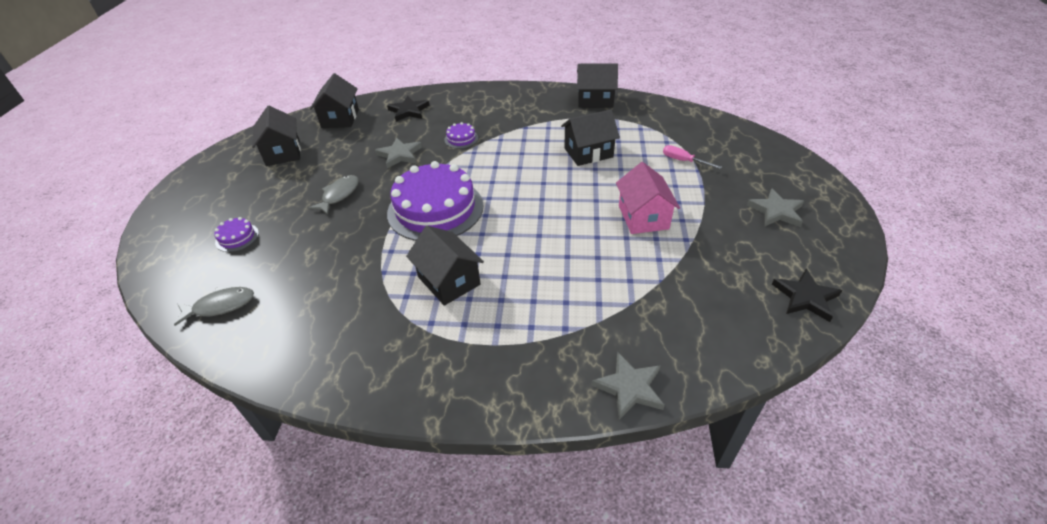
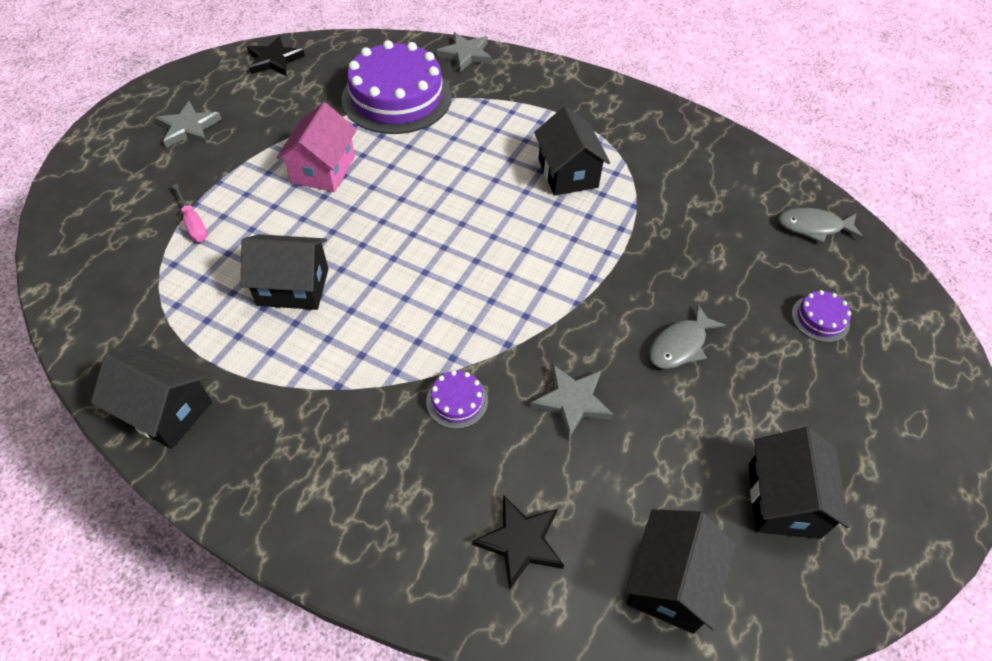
camera: 160 degrees left, 10 degrees up
purple cake [387,161,483,241] -> purple cake moved to [342,40,452,134]

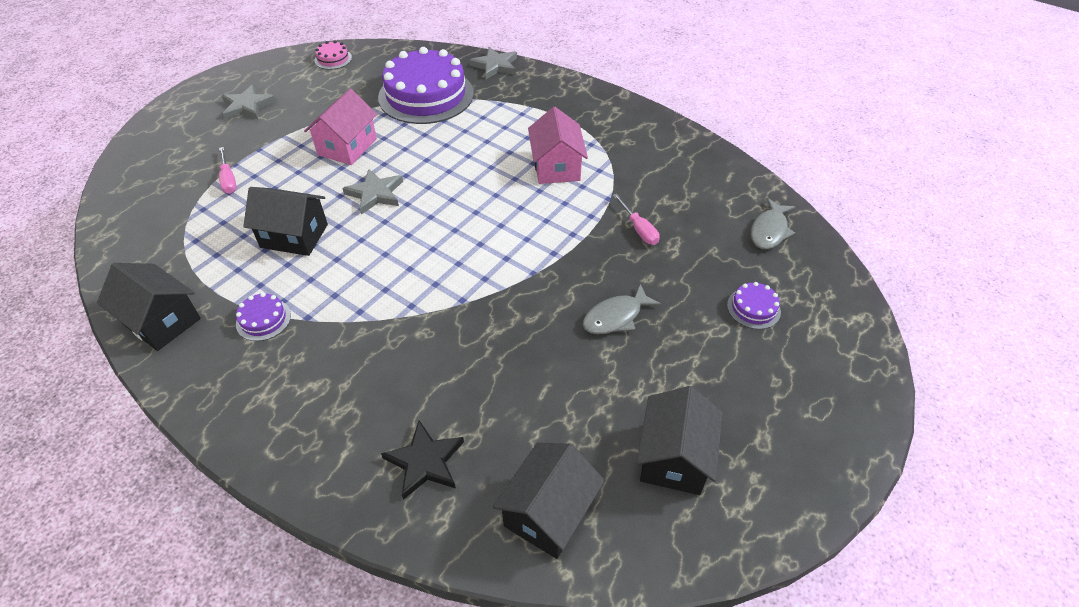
camera: 10 degrees right, 5 degrees down
black star [247,36,305,76] -> pink cake [314,41,352,70]
purple cake [426,370,488,429] -> purple cake moved to [236,293,291,341]
grey star [530,364,614,440] -> grey star moved to [342,169,403,215]
black house [534,106,610,195] -> pink house [528,107,588,184]
grey fish [778,208,863,243] -> grey fish turned 75 degrees counterclockwise [751,198,795,250]
none -> pink screwdriver [613,194,660,245]

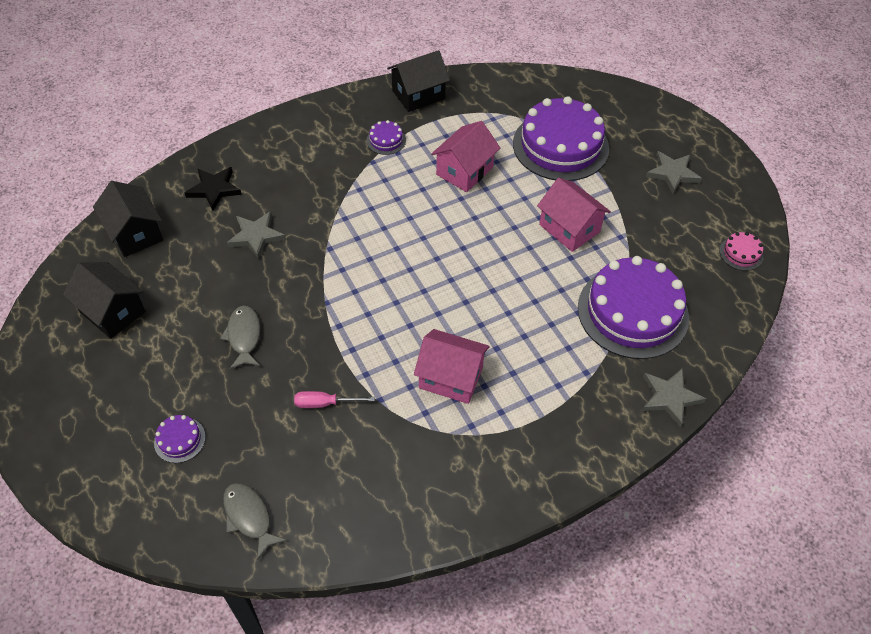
camera: 115 degrees right, 5 degrees up
pink screwdriver [219,147,237,194] -> purple cake [513,96,609,181]
black house [243,187,328,256] -> pink house [431,121,500,192]
grey star [342,169,403,215] -> grey star moved to [227,211,286,259]

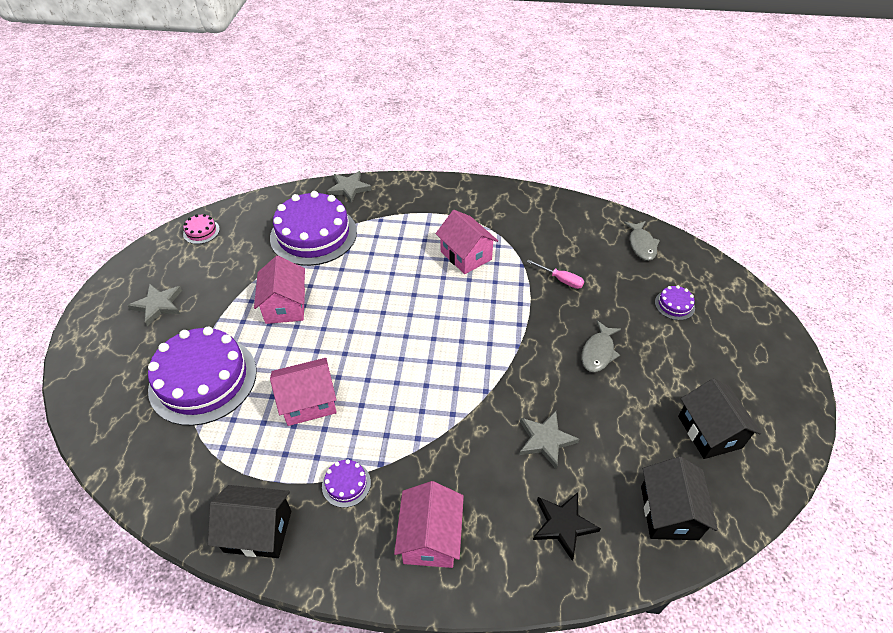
camera: 145 degrees left, 5 degrees down
none -> pink house [394,481,464,568]

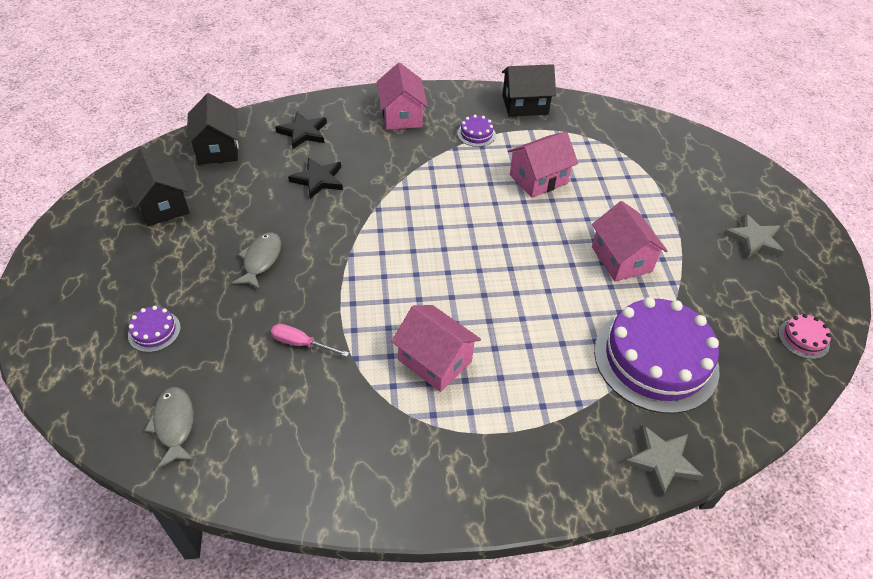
camera: 165 degrees right, 0 degrees up
purple cake [148,327,257,426] -> none
grey star [519,411,579,469] -> black star [288,157,343,199]

